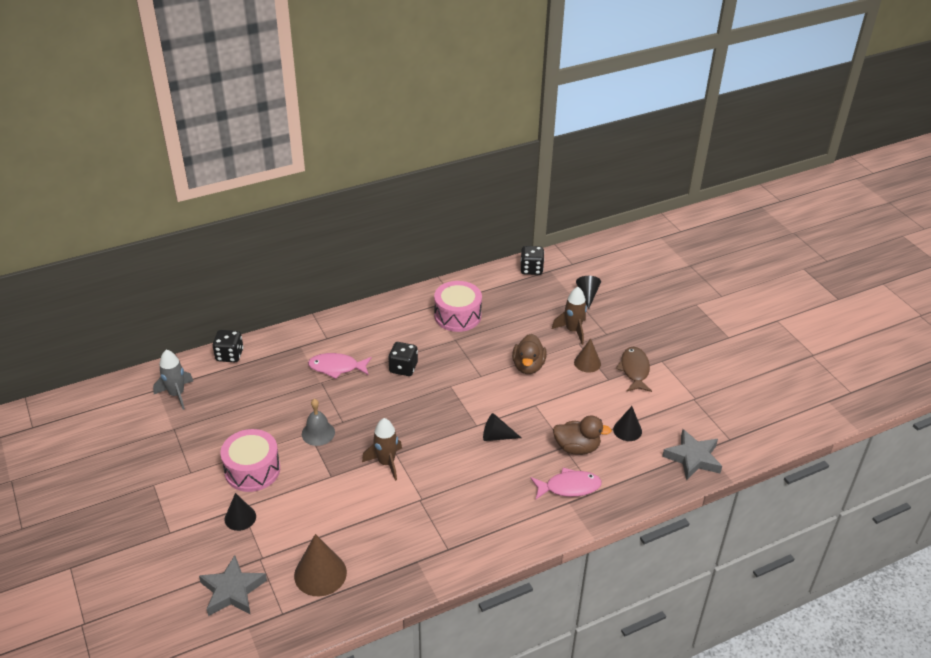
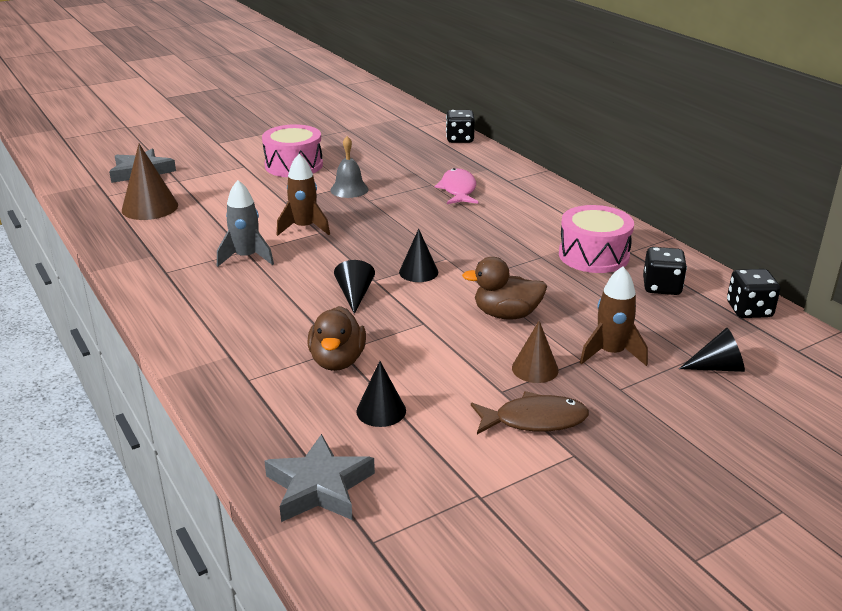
camera: 85 degrees right, 10 degrees down
grey rocket [153,350,193,410] -> grey rocket moved to [217,180,274,267]
black cone [224,493,256,531] -> black cone moved to [399,229,438,282]
black dice [388,342,418,376] -> black dice moved to [643,247,687,295]
pink fish [531,467,602,499] -> none

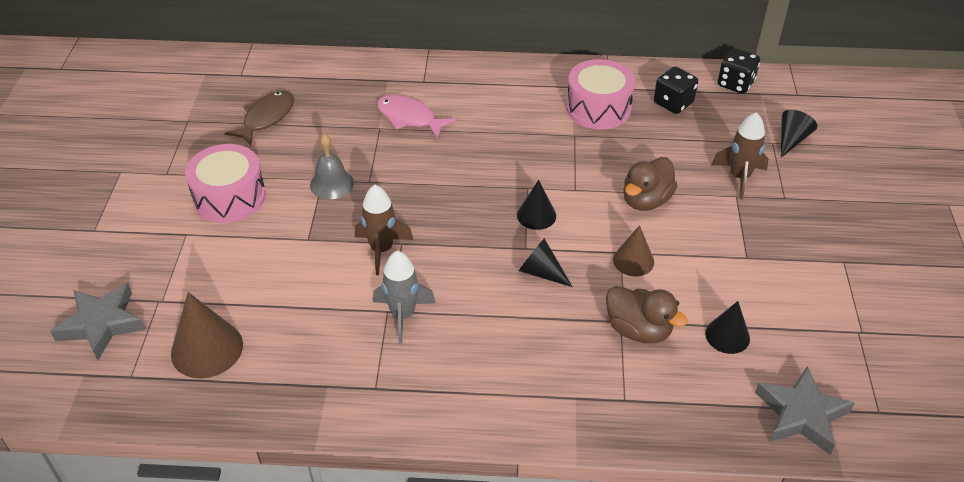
camera: 55 degrees left, 15 degrees up
black dice [446,110,475,143] -> none
brown fish [471,391,589,434] -> brown fish moved to [224,91,294,146]
brown cone [512,321,559,383] -> brown cone moved to [613,225,654,276]

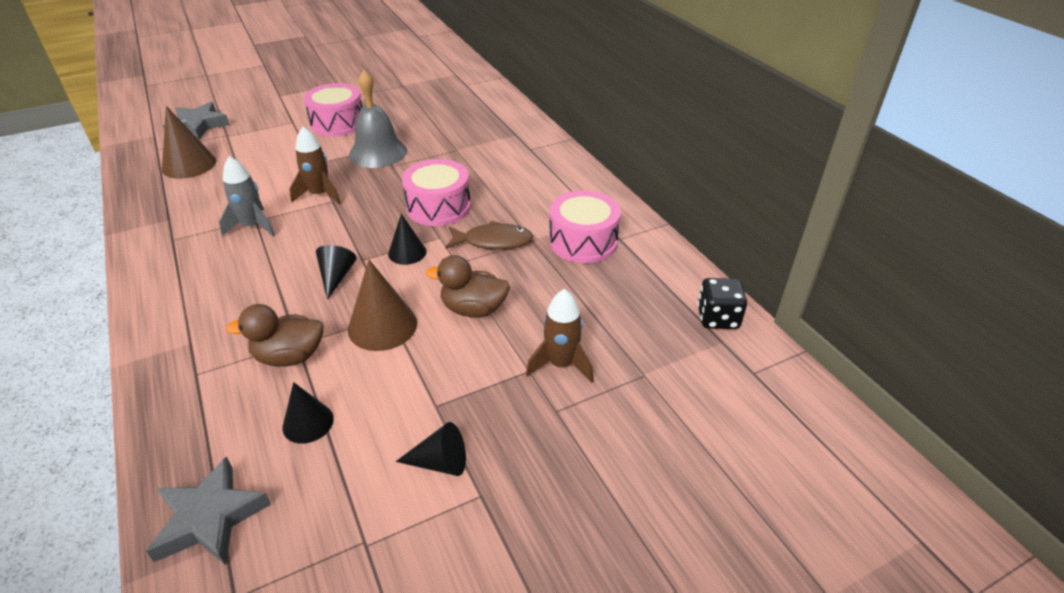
camera: 60 degrees right, 5 degrees down
brown fish [224,91,294,146] -> brown fish moved to [445,221,533,250]
grey bell [310,134,354,200] -> grey bell [349,70,407,168], size x1.61
pink fish [377,95,456,138] -> none
brown duck [606,286,688,343] -> brown duck turned 75 degrees clockwise [226,304,324,367]
brown cone [613,225,654,276] -> brown cone [348,260,417,351], size x1.59
black dice [654,67,698,114] -> none
black cone [781,110,817,158] -> black cone moved to [396,422,466,476]
none -> pink drum [402,159,471,226]

